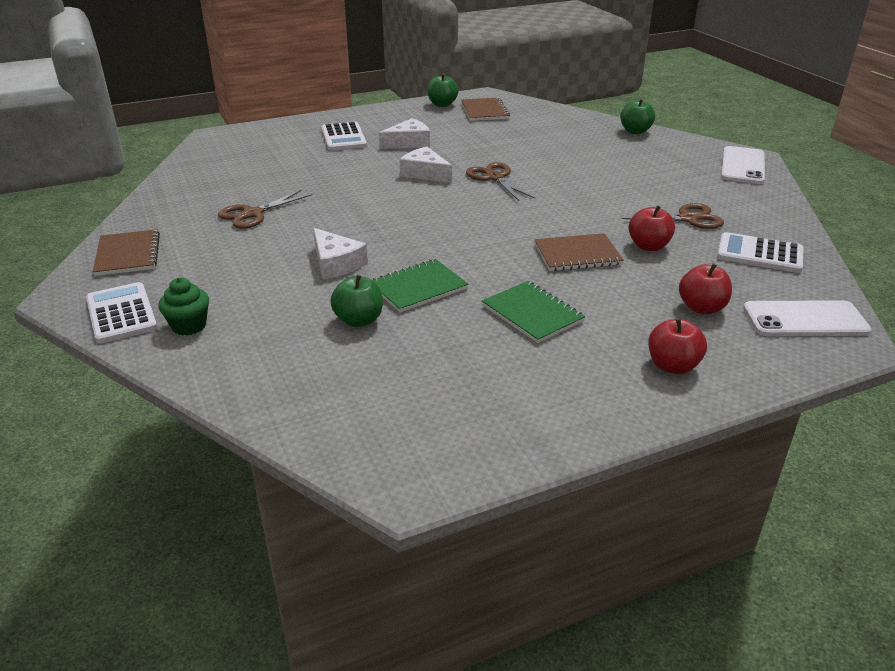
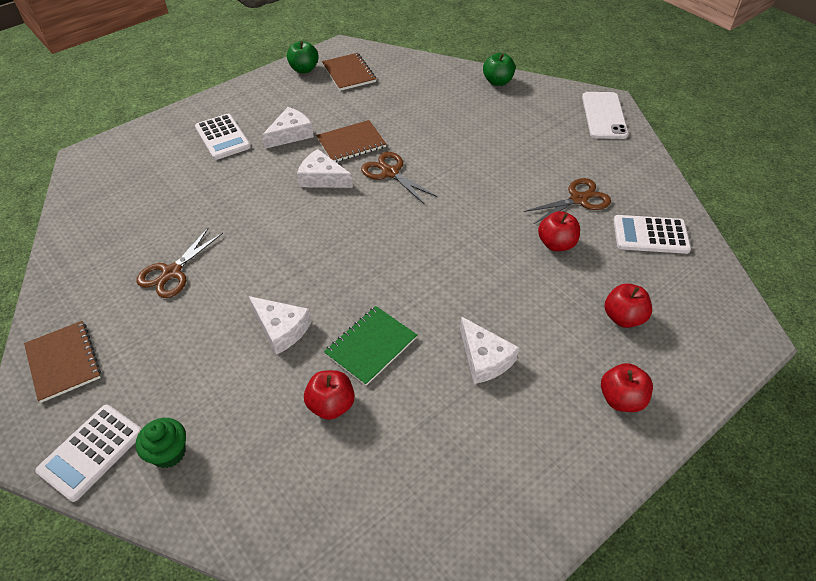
camera: 15 degrees left, 15 degrees up
white calculator [86,282,157,344] -> white calculator turned 105 degrees counterclockwise [35,405,141,502]
green apple [330,275,383,327] -> red apple [304,370,355,420]
green notebook [482,281,586,343] -> white cheese [460,316,519,384]
brown notebook [534,233,624,271] -> brown notebook moved to [316,120,386,162]
white phone [743,300,871,336] -> none

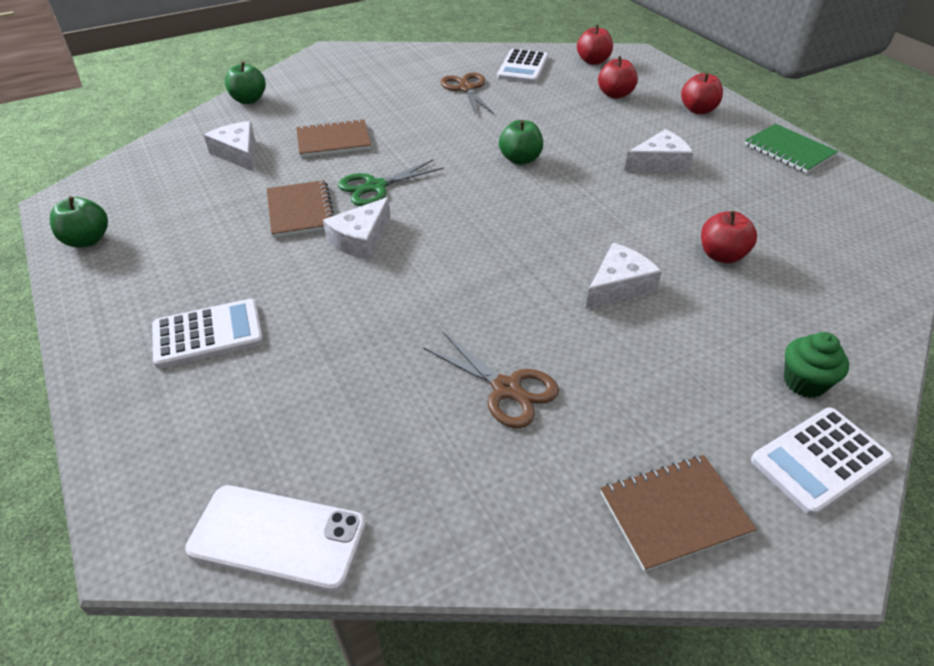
camera: 80 degrees left, 5 degrees down
white calculator [35,405,141,502] -> white calculator turned 105 degrees clockwise [751,407,892,516]
white cheese [262,107,314,149] -> white cheese moved to [204,121,255,172]
brown notebook [322,53,376,91] -> brown notebook moved to [296,119,371,157]
green notebook [324,306,417,386] -> green notebook moved to [745,124,838,173]
brown scissors [361,152,438,205] -> green scissors [338,160,444,206]
red apple [538,211,580,251] -> red apple moved to [577,25,613,65]
white phone [582,92,629,139] -> white phone moved to [185,485,366,591]
none -> green apple [499,120,543,165]

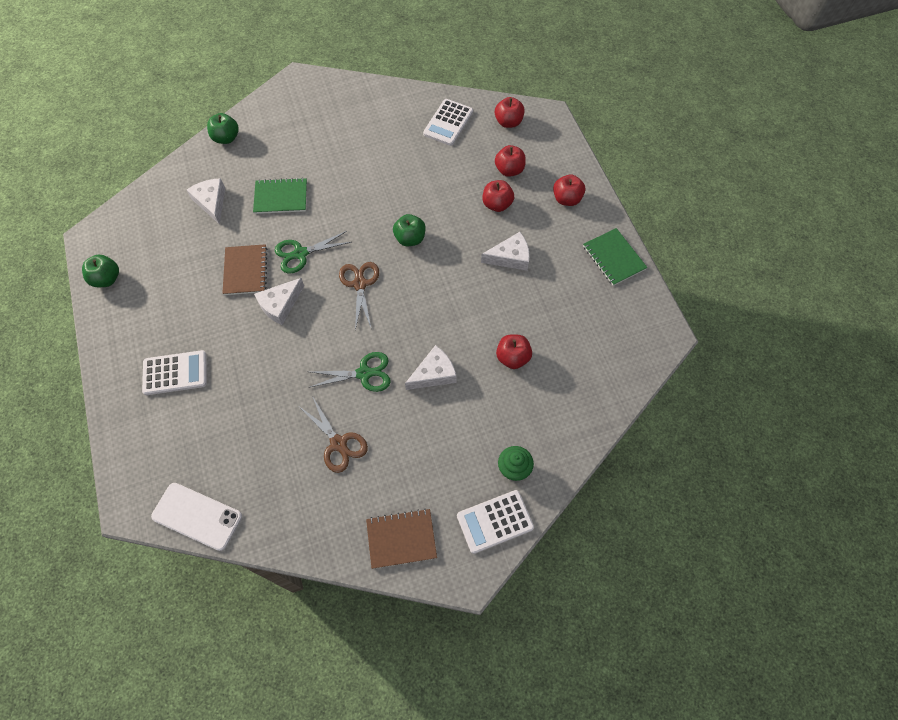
camera: 10 degrees right, 20 degrees up
brown notebook [296,119,371,157] -> green notebook [253,178,307,214]
brown scissors [440,72,494,115] -> brown scissors moved to [339,262,379,330]
none -> green scissors [308,352,391,392]
none -> red apple [482,180,514,212]

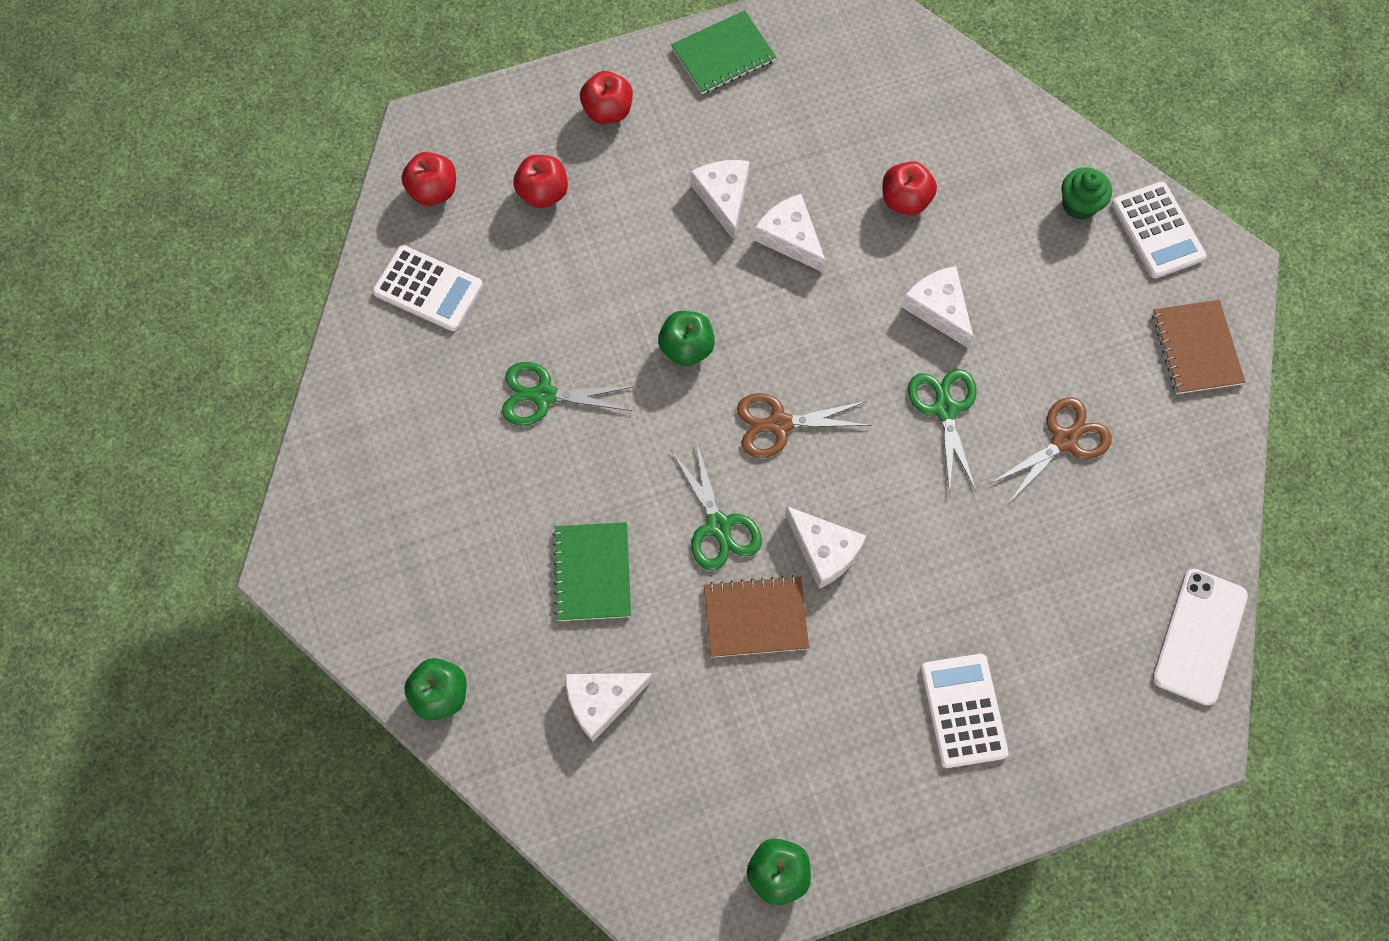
camera: 90 degrees left, 5 degrees up
red apple [482,180,514,212] -> none
none -> green scissors [502,362,633,426]
none -> white cheese [754,194,826,272]

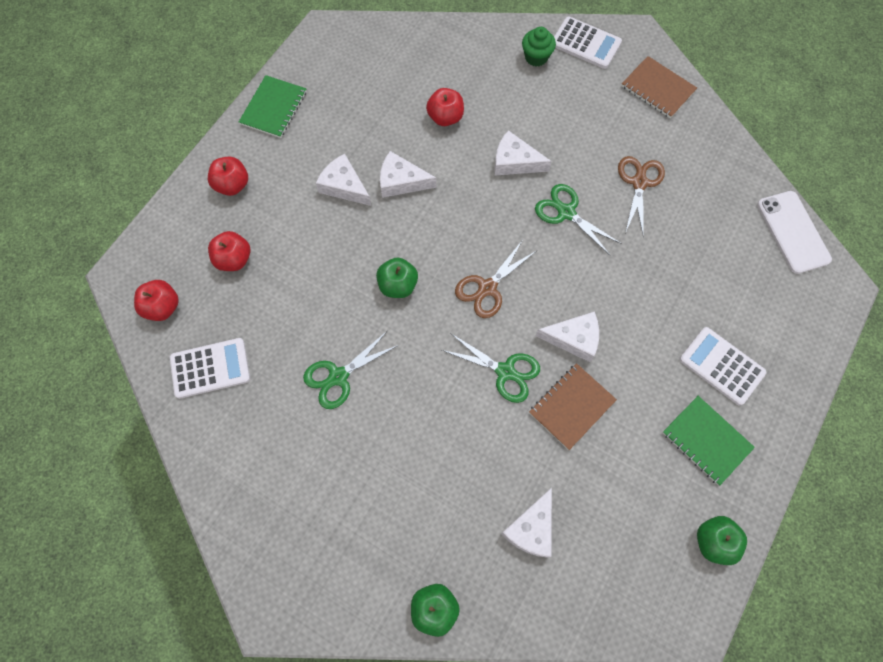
camera: 40 degrees left, 0 degrees up
green notebook [552,522,631,621] -> green notebook moved to [663,396,755,485]

